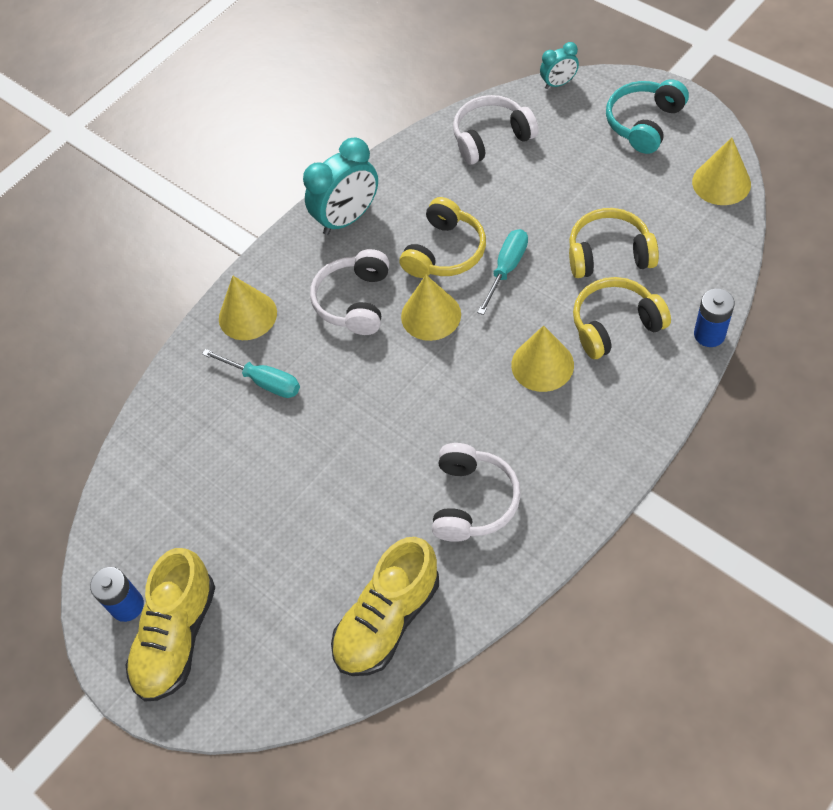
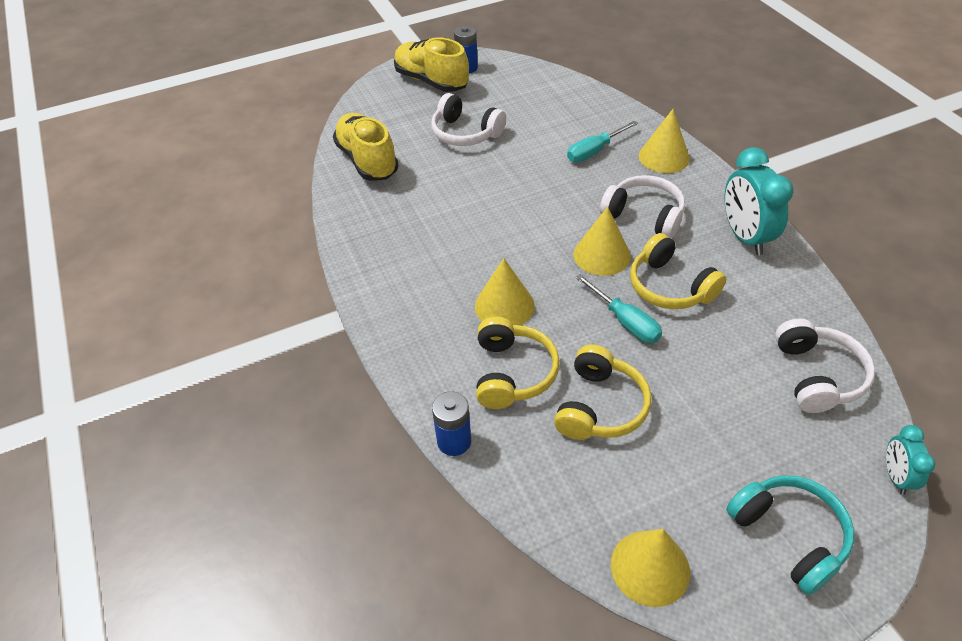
camera: 110 degrees right, 10 degrees down
white headphones [432,443,521,542] -> white headphones moved to [431,93,506,146]

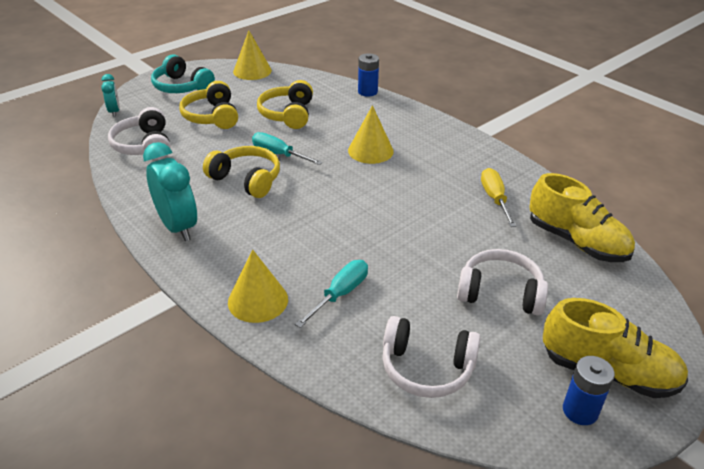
camera: 160 degrees right, 10 degrees down
yellow headphones [476,317,560,409] -> yellow headphones moved to [179,81,238,129]
yellow cone [573,207,631,276] -> none
white headphones [600,175,685,239] -> white headphones moved to [382,316,480,398]
none -> yellow screwdriver [481,168,517,227]

